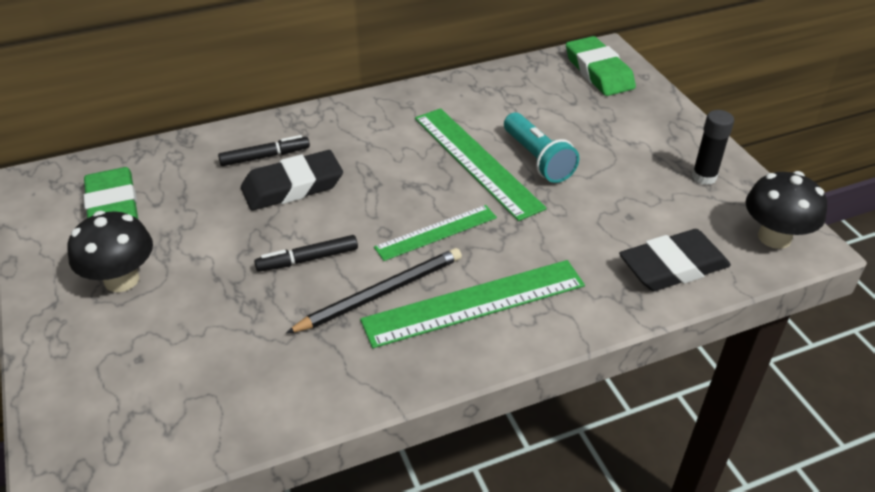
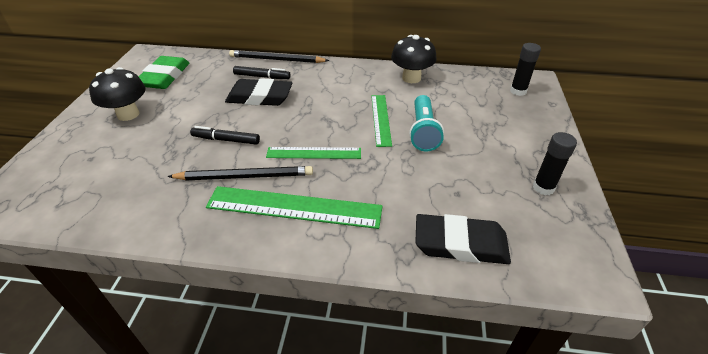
camera: 30 degrees right, 0 degrees up
green ruler [415,108,547,221] -> green ruler [371,95,392,147], size x0.62
green eraser [566,36,636,96] -> black glue stick [510,43,541,96]
black mushroom [746,171,827,249] -> black mushroom moved to [391,35,437,83]
none -> black pencil [229,50,329,63]

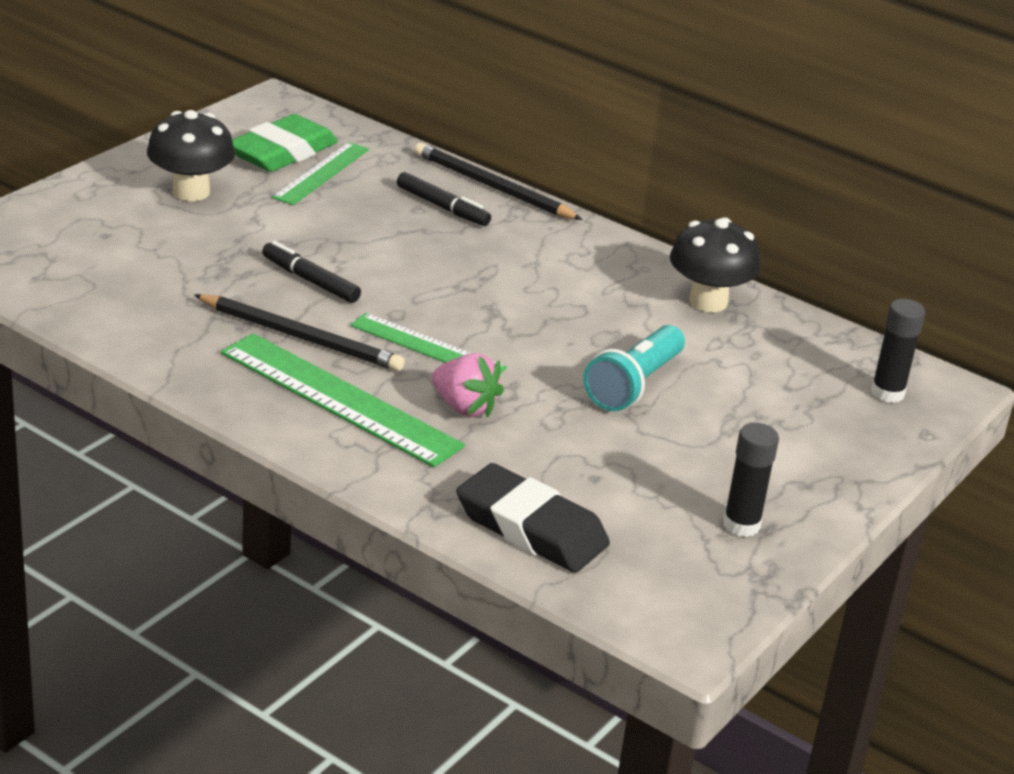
camera: 25 degrees right, 10 degrees down
black eraser [225,78,293,106] -> none
green ruler [371,95,392,147] -> green ruler moved to [272,142,369,205]
none -> pink strawberry [432,353,504,417]

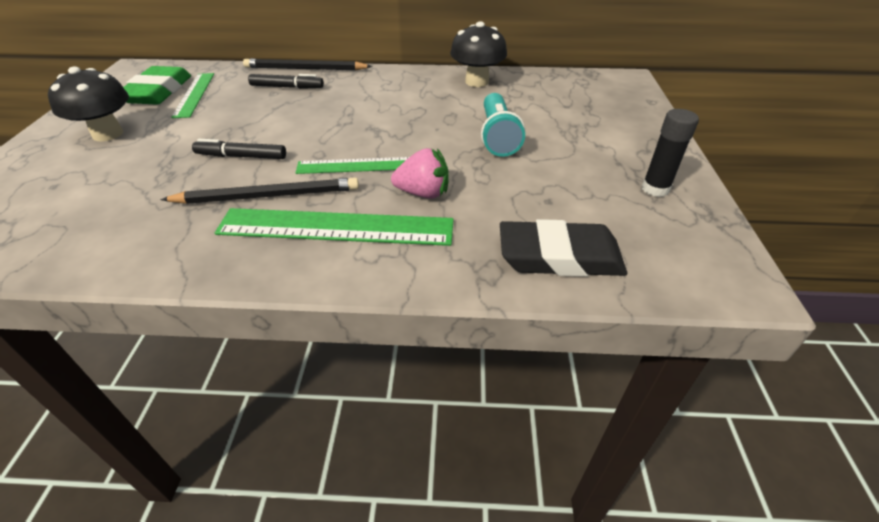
camera: 30 degrees left, 10 degrees up
black glue stick [871,299,925,403] -> none

